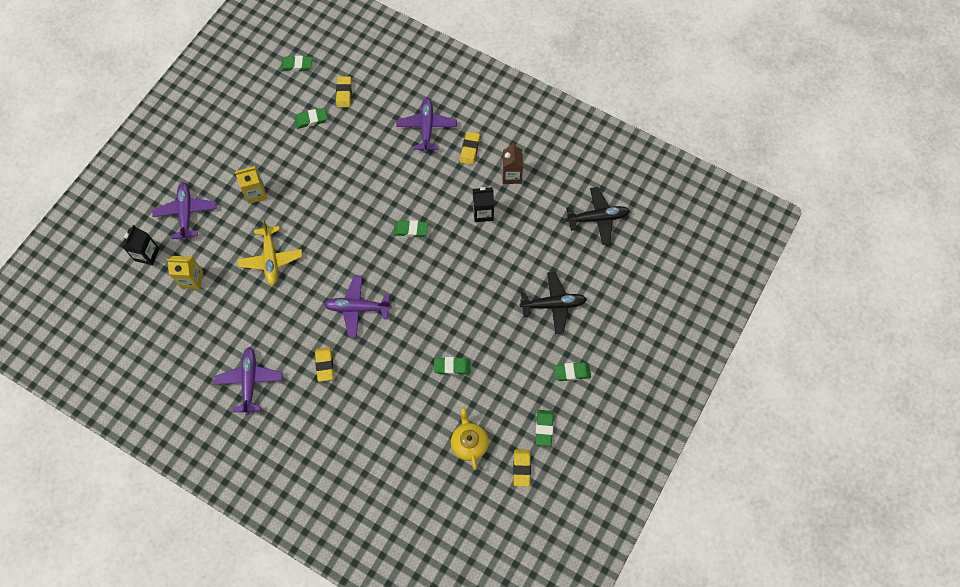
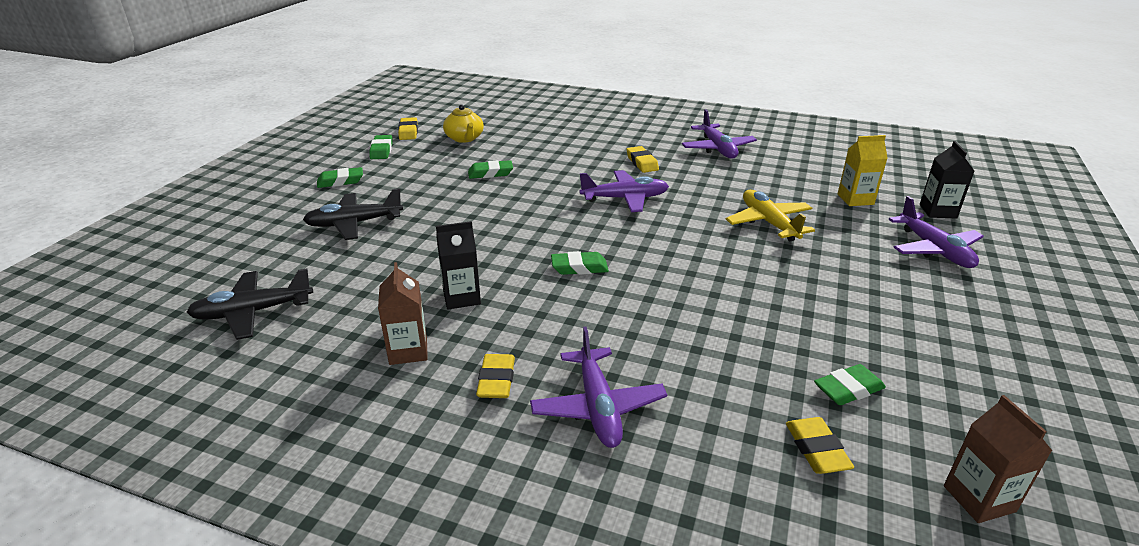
camera: 170 degrees right, 35 degrees down
yellow carton [235,166,267,204] -> none
green eraser [281,56,312,72] -> brown carton [944,395,1052,523]

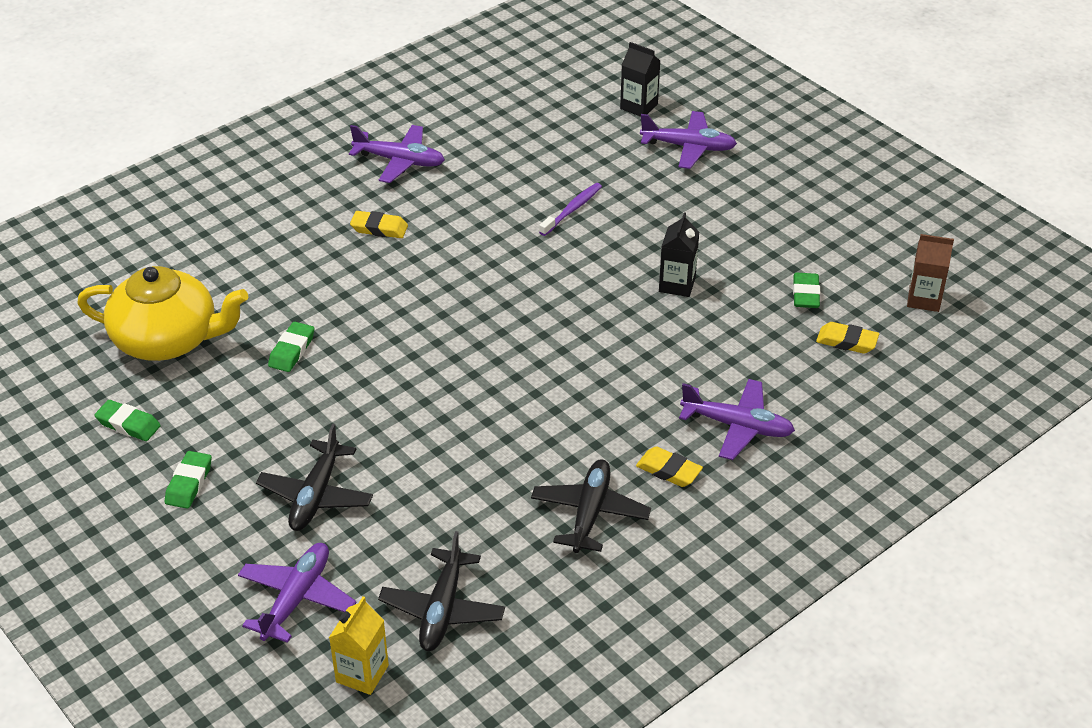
camera: 60 degrees left, 10 degrees up
brown carton [378,262,428,365] -> black plane [531,460,651,553]
yellow eraser [398,117,418,140] -> none
black carton [436,221,481,309] -> black carton moved to [659,213,699,297]
yellow teapot [443,104,484,143] -> yellow teapot [77,266,248,361], size x1.84
green eraser [551,251,609,275] -> none
purple plane [579,170,669,212] -> purple plane moved to [238,543,357,643]
yellow plane [726,190,815,241] -> purple toothbrush [539,183,602,236]
yellow carton [837,135,888,206] -> yellow carton moved to [329,596,389,695]

